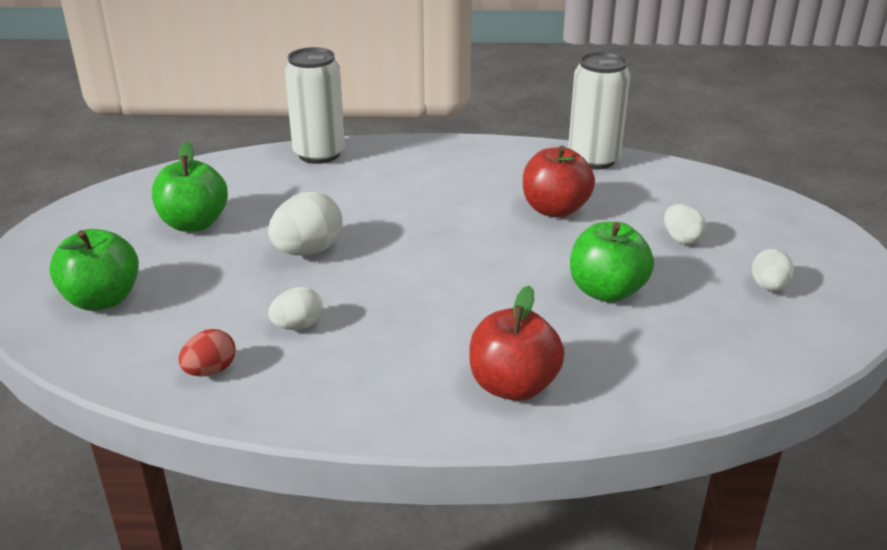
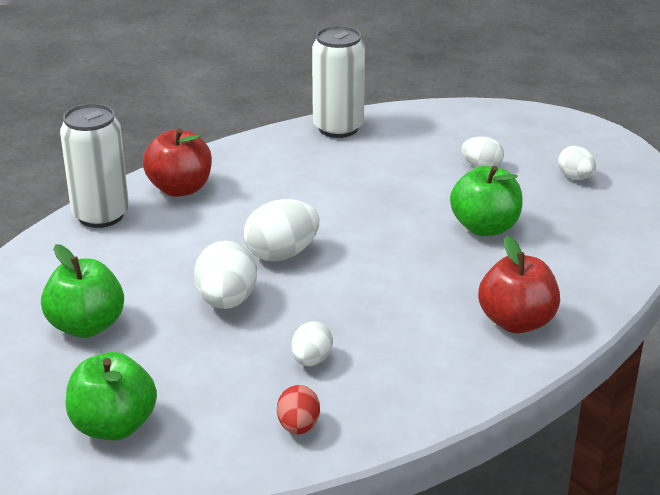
camera: 40 degrees left, 0 degrees up
red apple [523,146,595,218] -> red apple moved to [143,128,212,197]
none -> white egg [244,199,319,262]

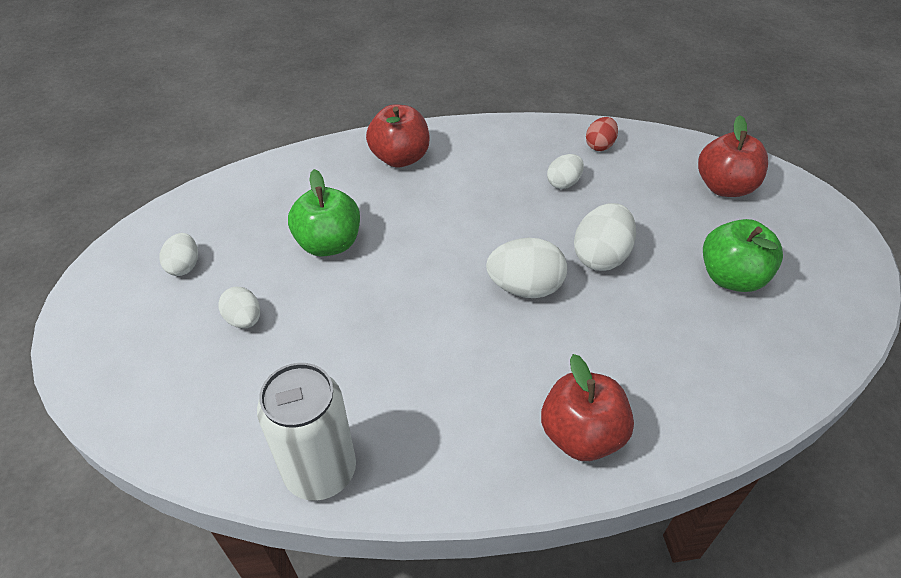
camera: 150 degrees left, 15 degrees up
white can [60,103,129,228] -> none
green apple [66,352,157,441] -> red apple [698,115,768,197]

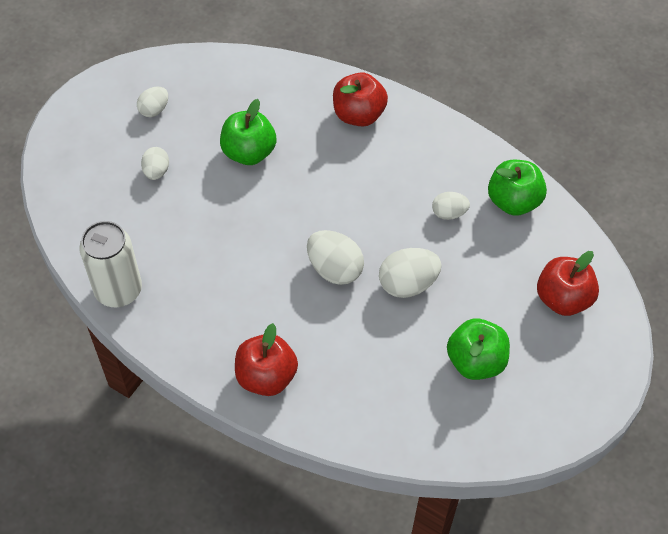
camera: 40 degrees right, 10 degrees up
red egg [586,117,618,151] -> green apple [488,160,547,216]

